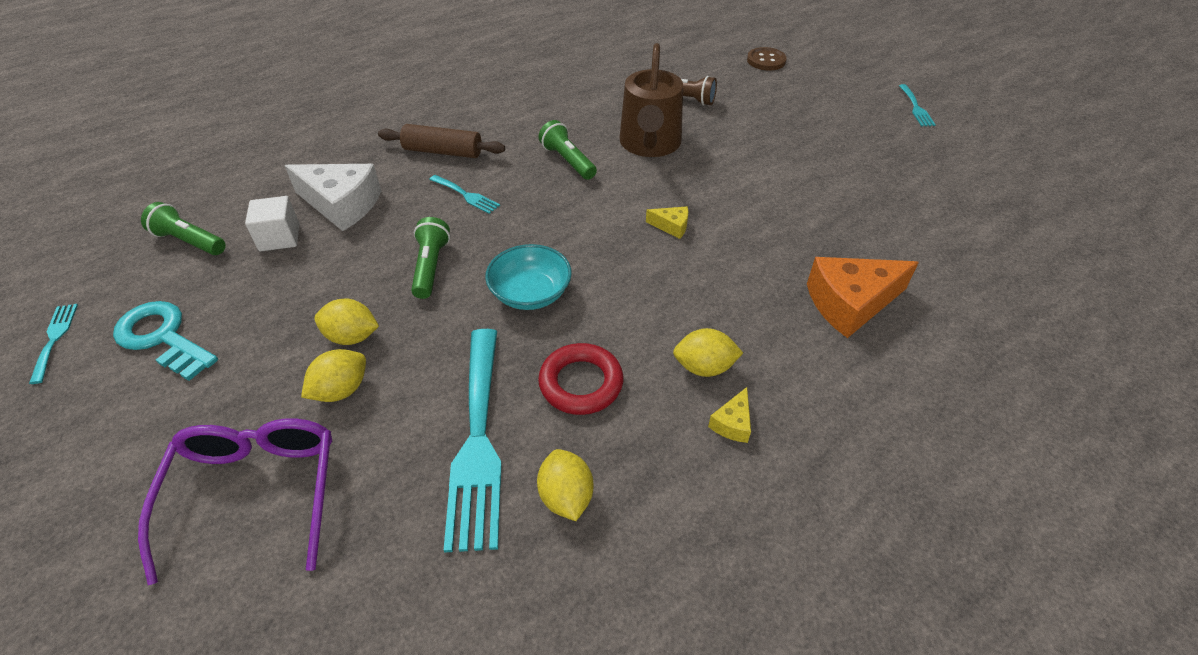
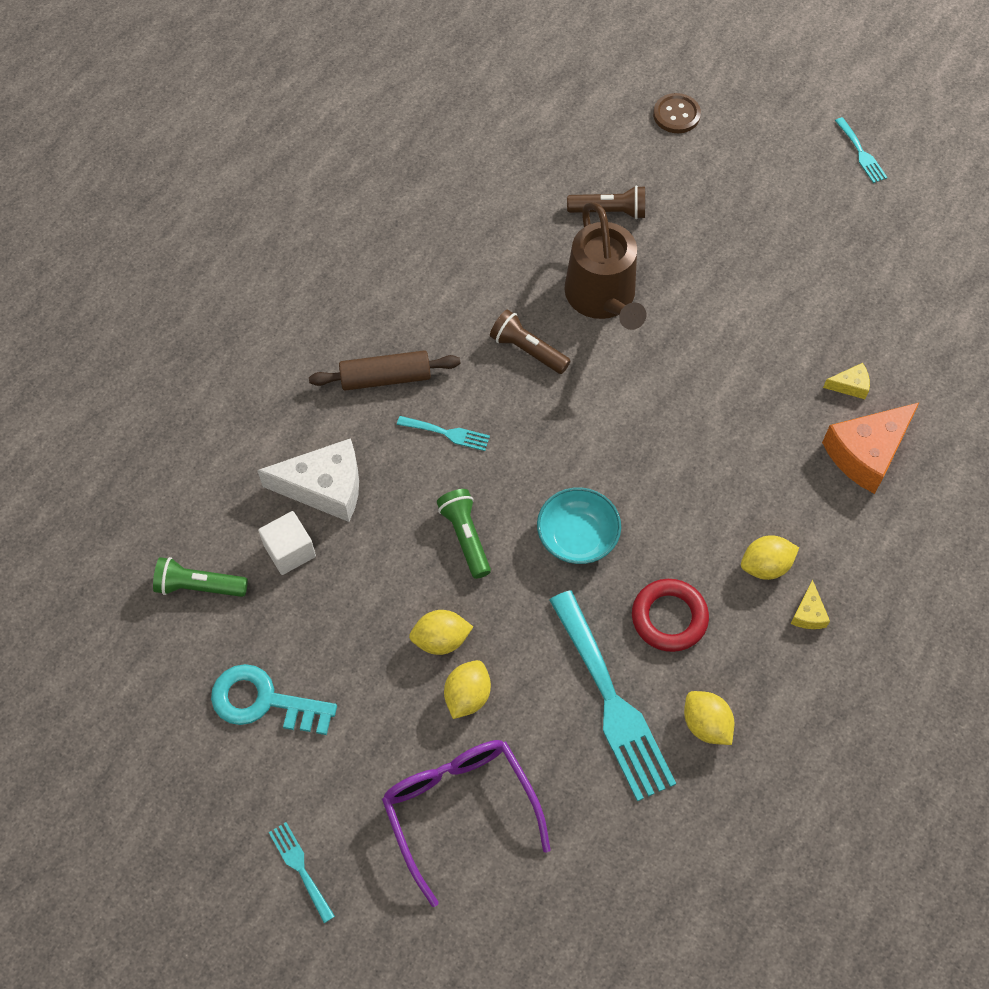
camera: 20 degrees left, 15 degrees up
turquoise fork [29,304,78,384] -> turquoise fork moved to [269,822,335,923]
green flashlight [538,120,597,180] -> brown flashlight [490,310,571,374]
yellow cheese [646,207,688,239] -> yellow cheese moved to [823,363,870,399]

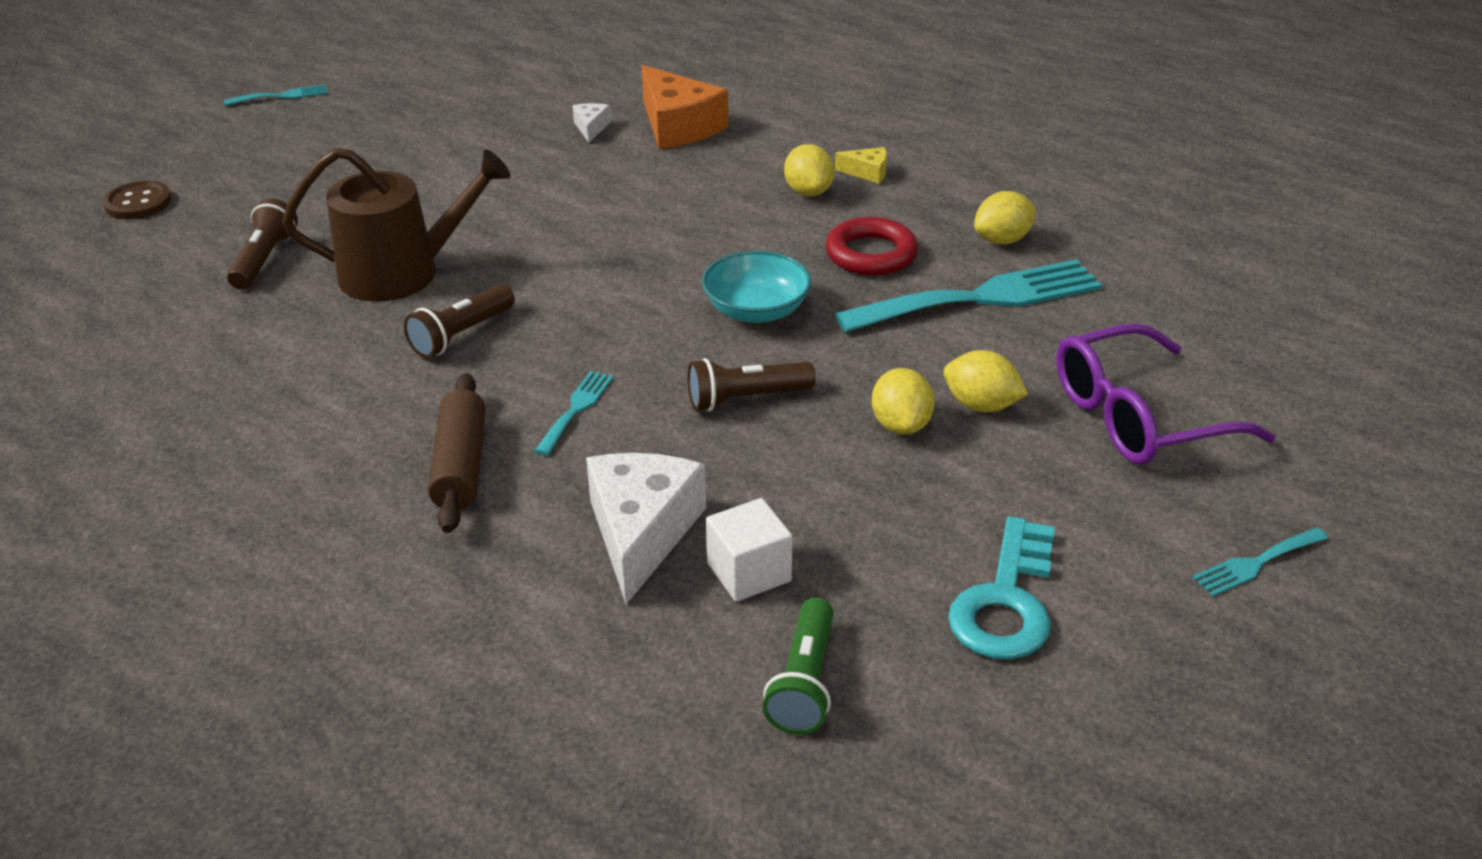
camera: 85 degrees left, 25 degrees down
green flashlight [437,489,491,579] -> brown flashlight [687,358,816,411]
yellow cheese [823,363,870,399] -> white cheese [573,103,611,143]

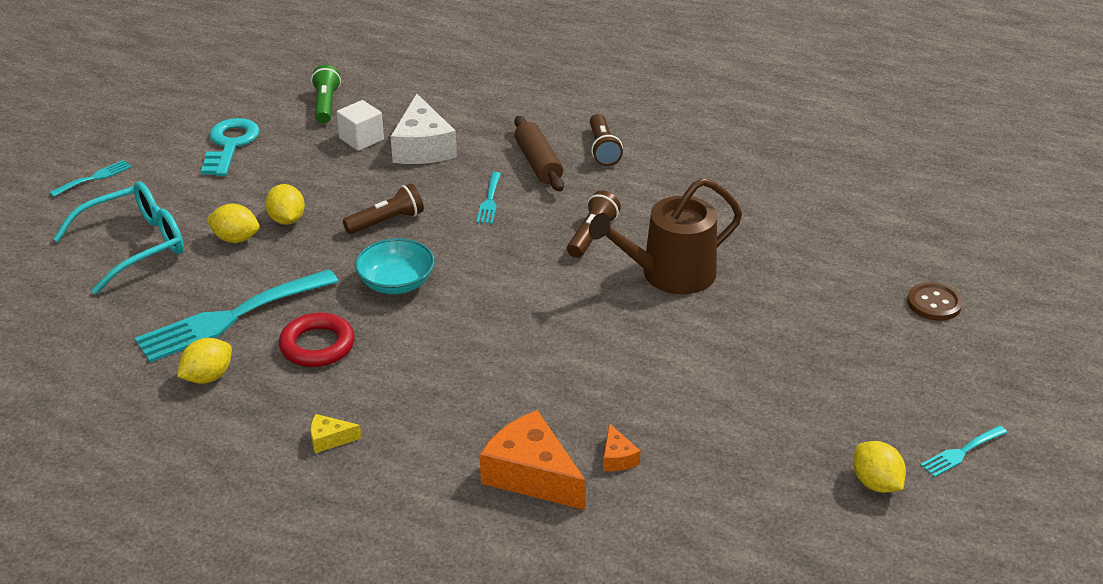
camera: 165 degrees right, 0 degrees up
brown flashlight [227,198,298,290] -> brown flashlight moved to [590,114,623,166]
white cheese [573,103,611,143] -> orange cheese [603,423,641,471]
yellow lemon [784,144,834,196] -> yellow lemon moved to [853,441,906,493]
purple glasses [1056,323,1276,465] -> turquoise glasses [53,181,184,294]

